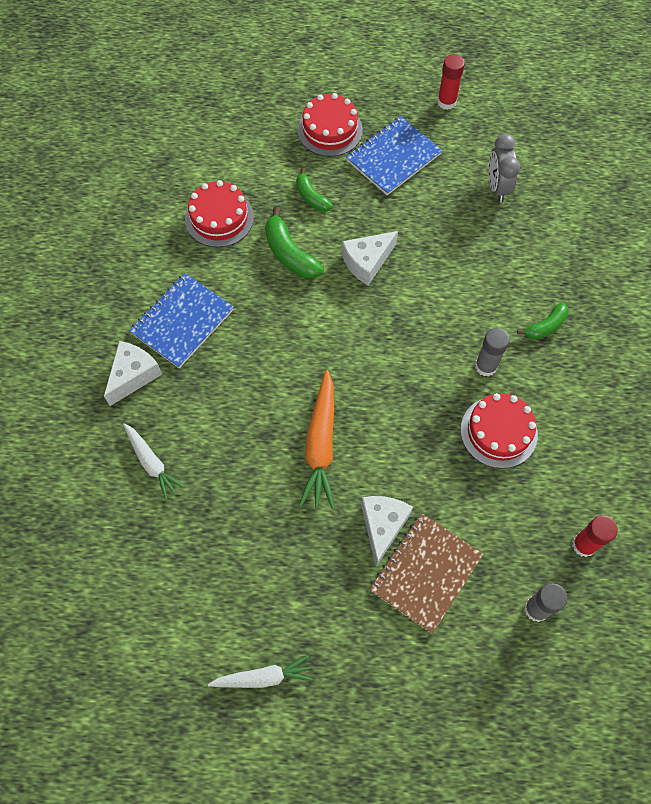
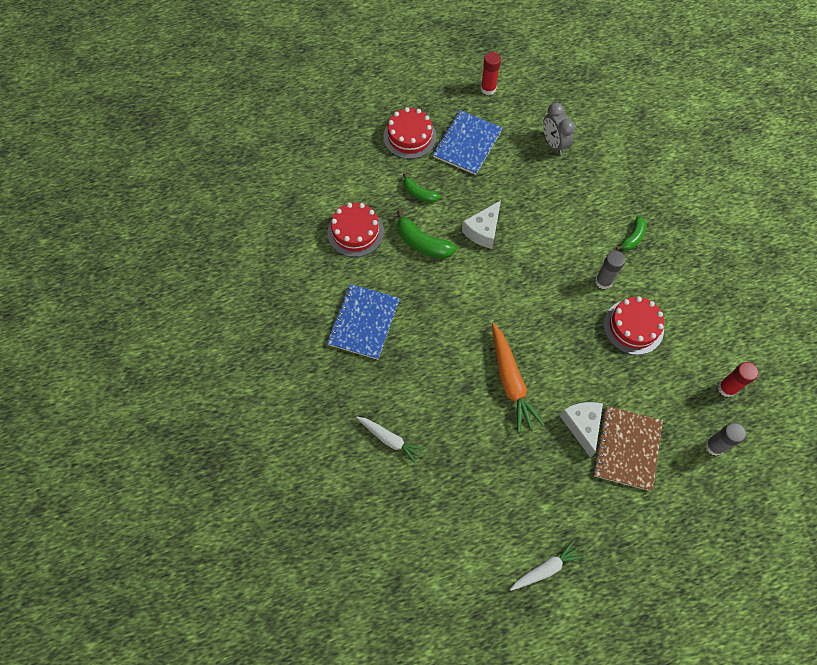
camera: 20 degrees left, 0 degrees up
white cheese [104,341,162,406] -> none

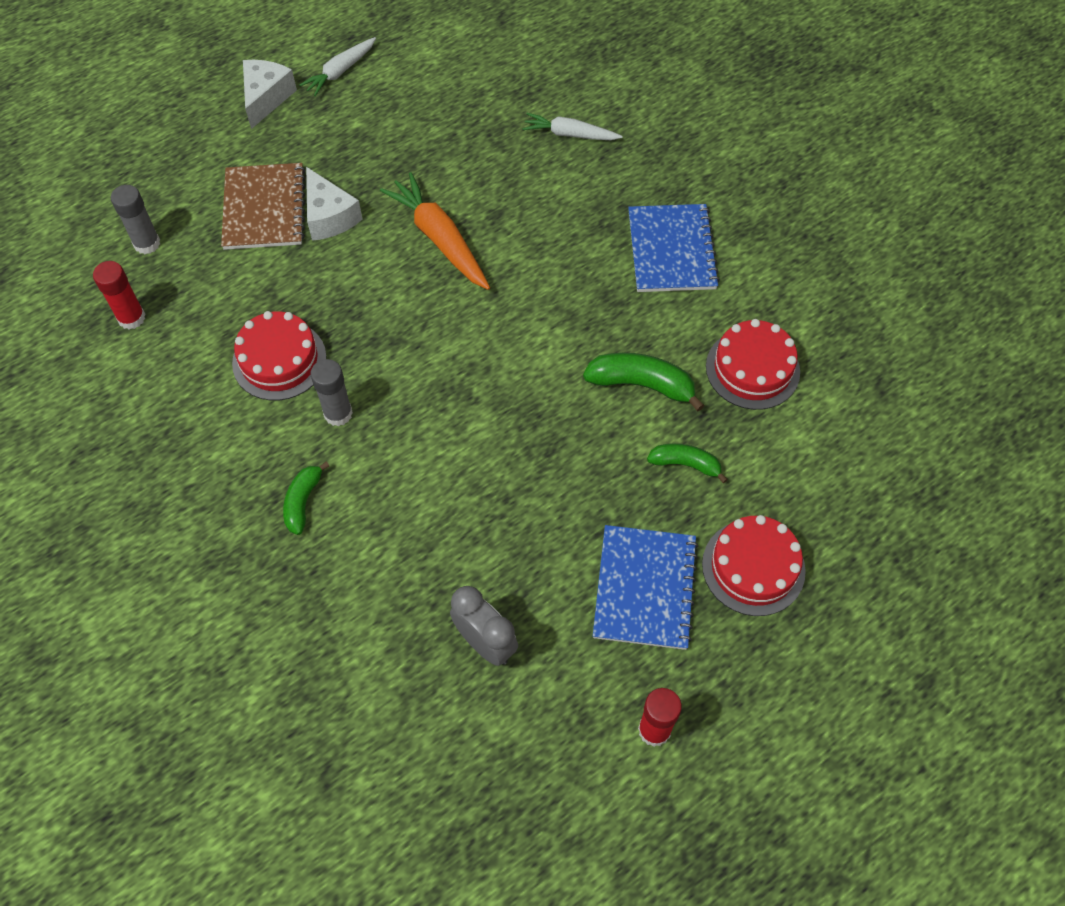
camera: 160 degrees right, 5 degrees down
white cheese [462,200,501,249] -> white cheese moved to [243,60,297,129]

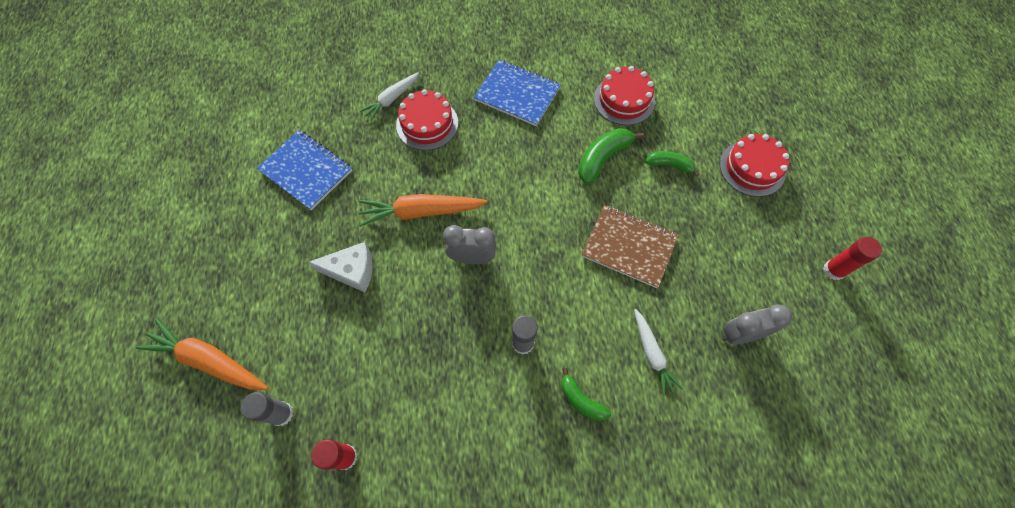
camera: 60 degrees left, 5 degrees up
brown notebook [221,163,305,250] -> brown notebook moved to [582,205,679,288]
red cake [232,311,326,400] -> red cake moved to [396,89,458,150]
white cheese [243,60,297,129] -> none
white carrot [300,37,376,96] -> white carrot moved to [634,309,683,397]
blue notebook [593,525,698,650] -> blue notebook moved to [257,130,352,210]
green banana [647,444,728,483] -> green banana turned 60 degrees clockwise [645,151,699,177]
none -> orange carrot [136,319,268,390]
none -> grey clock [443,225,496,264]

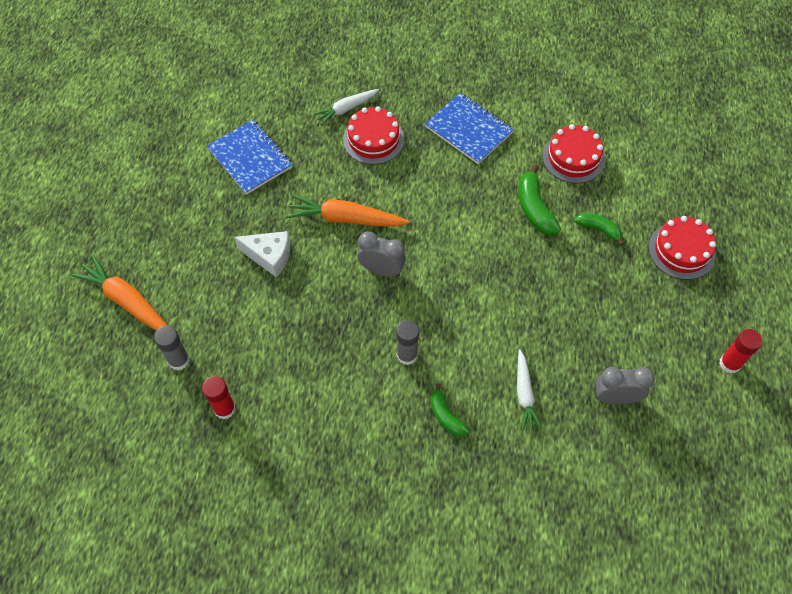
camera: 15 degrees right, 5 degrees down
green banana [578,128,644,184] -> green banana turned 75 degrees counterclockwise [518,164,561,235]
brown notebook [582,205,679,288] -> none

